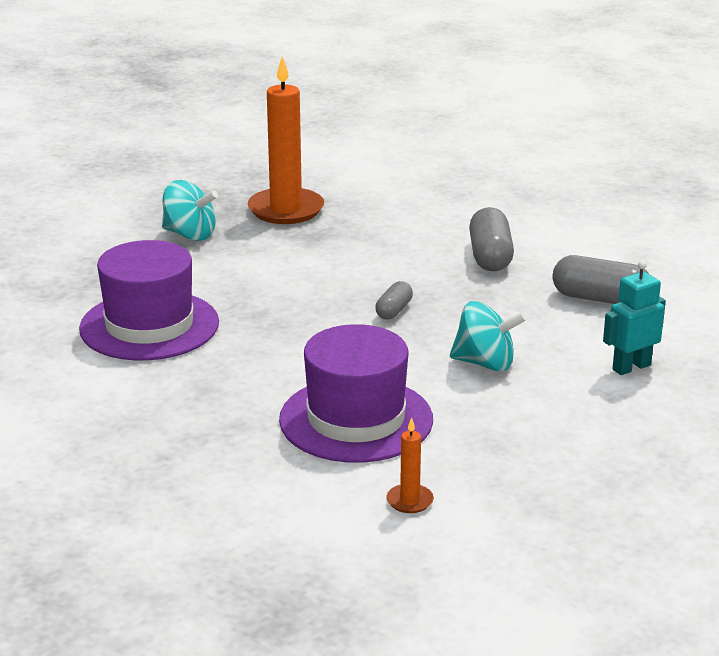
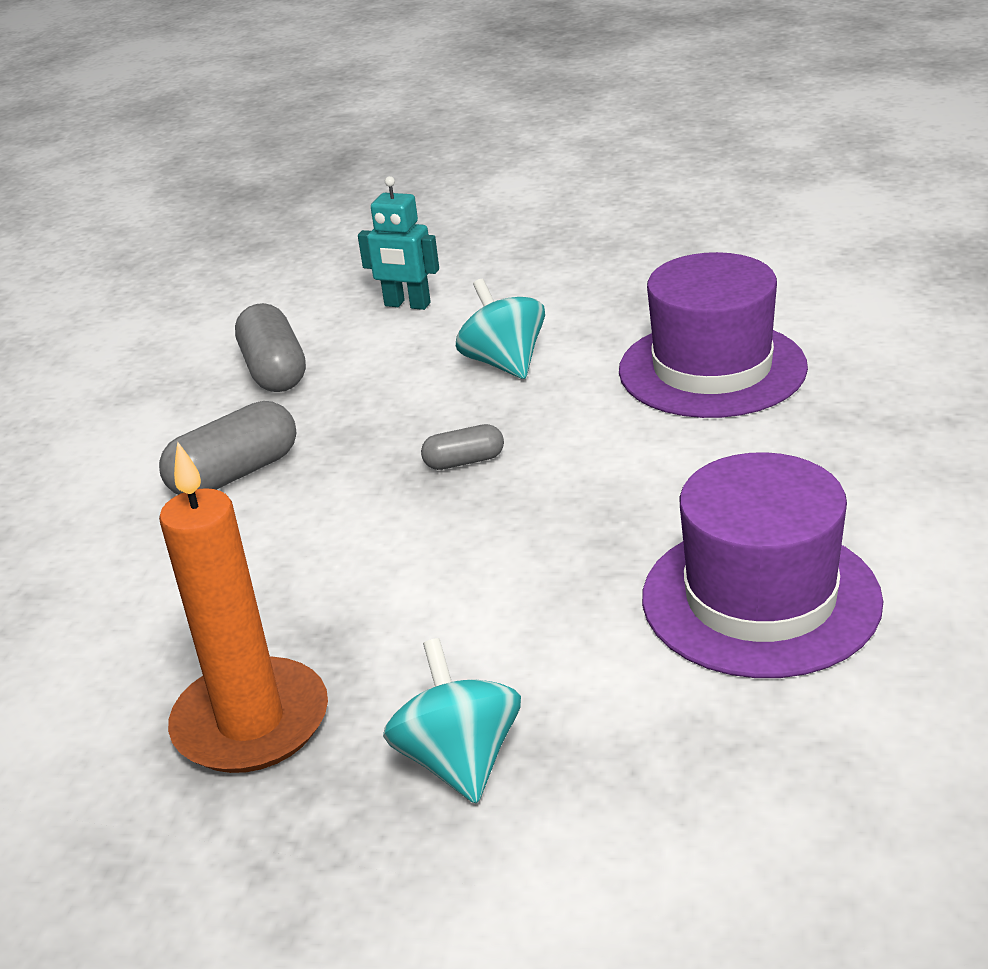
camera: 125 degrees left, 5 degrees up
orange candle [386,418,434,513] -> none

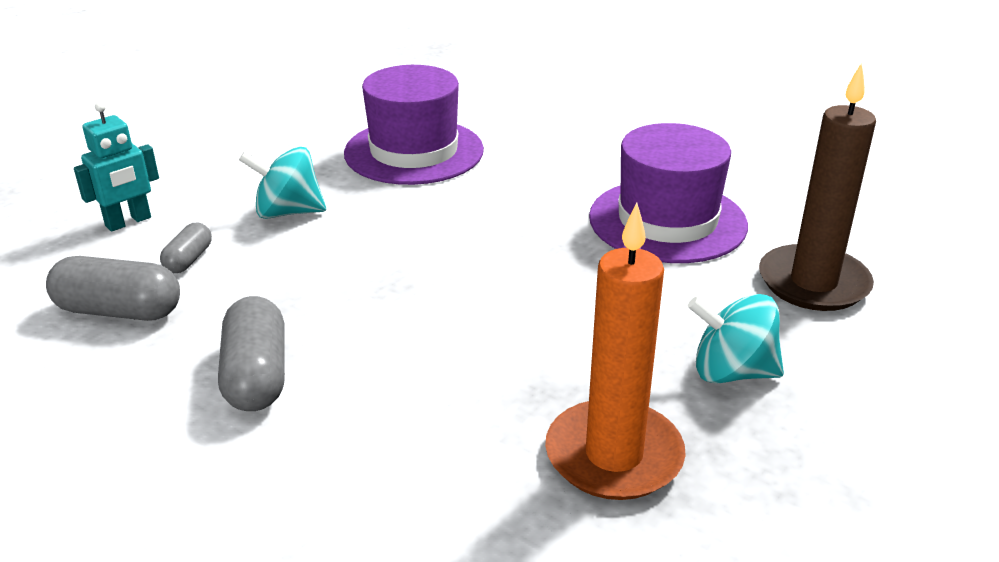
camera: 65 degrees left, 0 degrees up
grey capsule [421,424,504,470] -> grey capsule moved to [160,223,212,273]
none -> brown candle [759,63,876,311]

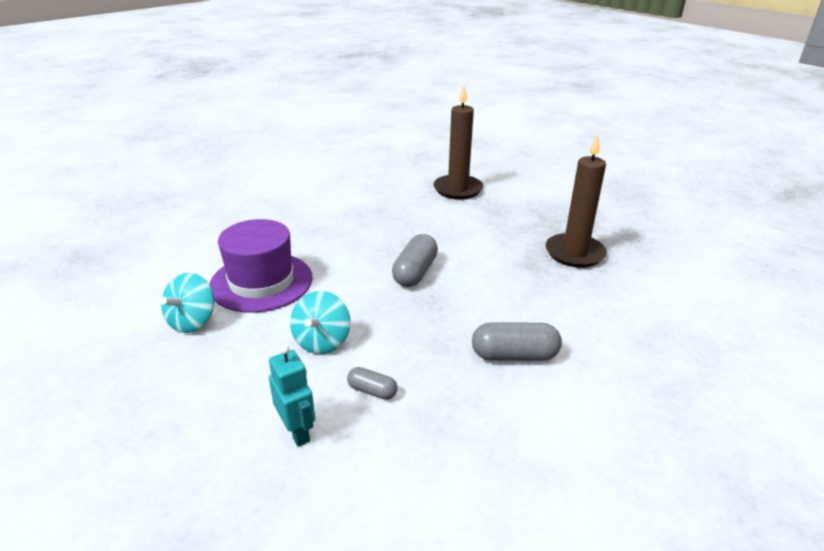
camera: 80 degrees left, 0 degrees up
grey capsule [46,256,180,321] -> grey capsule moved to [392,234,438,287]
orange candle [545,203,686,500] -> brown candle [545,134,607,268]
purple hat [589,123,748,263] -> none
turquoise spinning top [688,294,784,384] -> turquoise spinning top moved to [160,273,214,333]

